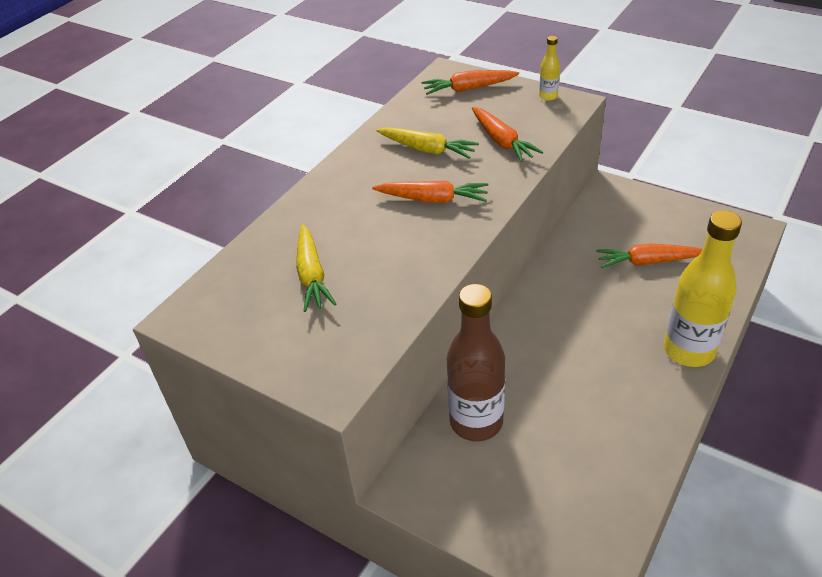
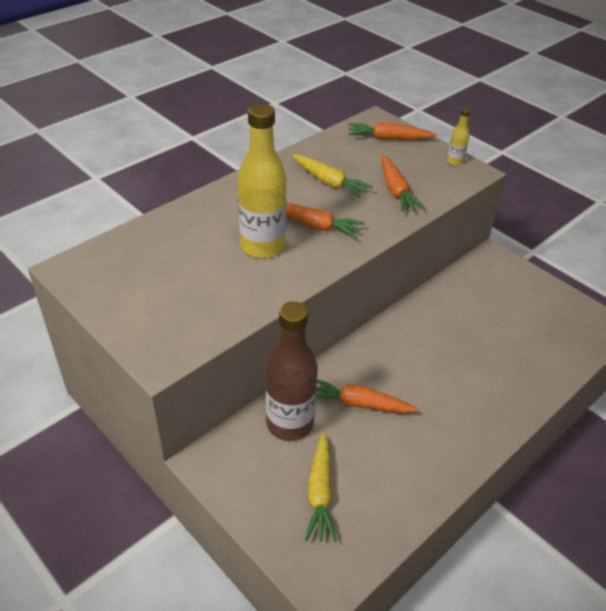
camera: 10 degrees right, 0 degrees up
yellow carrot [296,224,336,312] -> yellow carrot moved to [305,432,337,542]
orange carrot [596,244,703,268] -> orange carrot moved to [316,379,419,413]
yellow bottle [664,210,742,367] -> yellow bottle moved to [238,103,287,258]

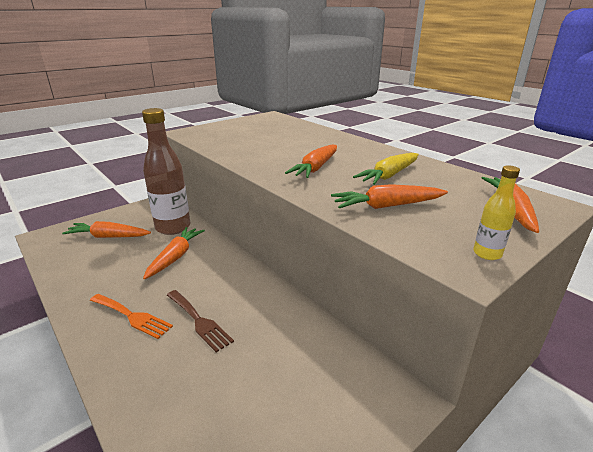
camera: 95 degrees right, 15 degrees down
yellow bottle [238,103,287,258] -> none
yellow carrot [305,432,337,542] -> orange carrot [62,221,151,238]
none -> orange fork [90,294,173,339]
none -> brown fork [167,290,234,353]

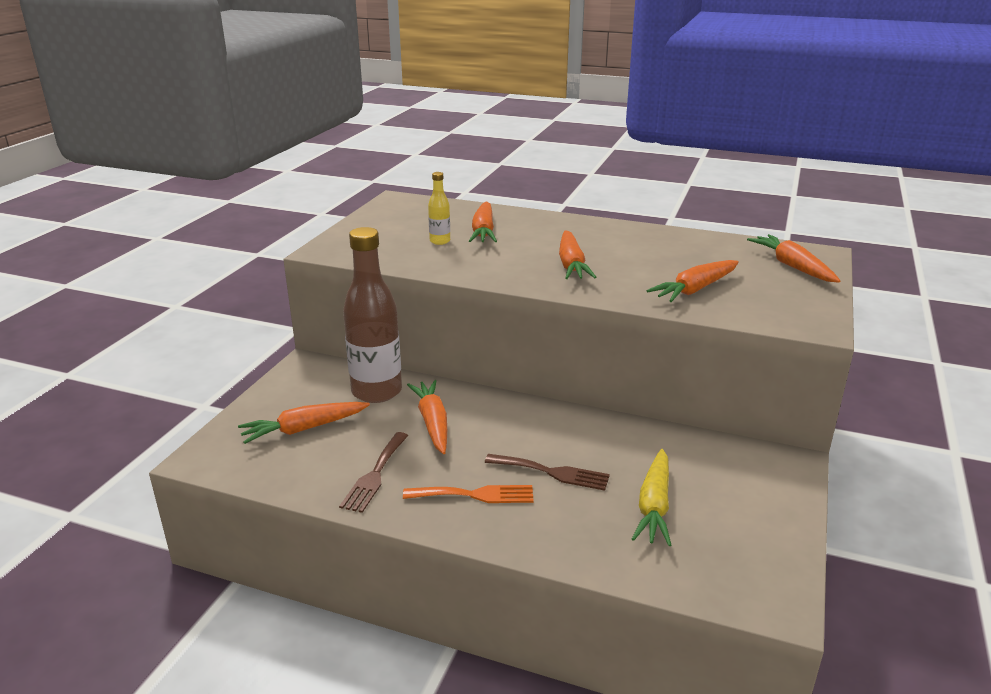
camera: 30 degrees left, 0 degrees up
yellow carrot [353,153,419,185] -> yellow carrot moved to [632,449,671,546]
yellow bottle [473,165,520,260] -> yellow bottle moved to [428,172,450,245]
none -> brown fork [339,432,408,513]
none -> orange carrot [469,202,497,242]

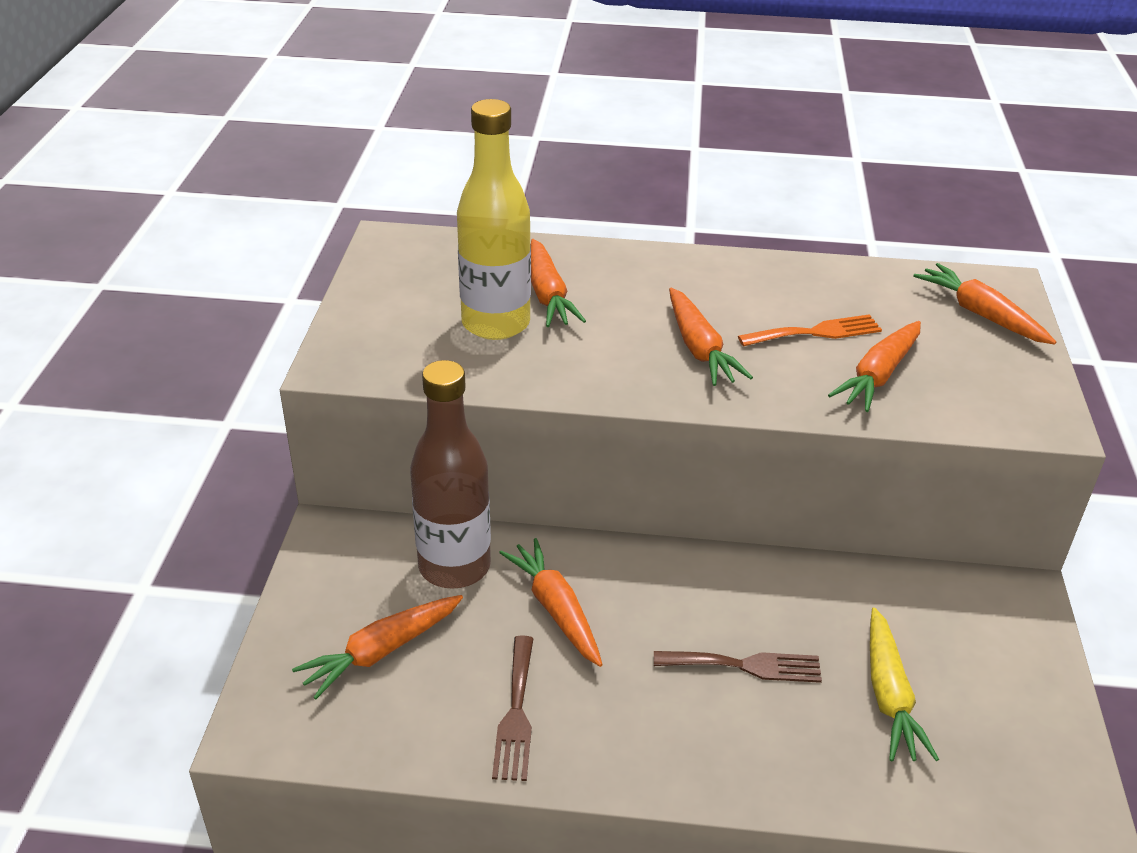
camera: 15 degrees left, 10 degrees up
orange fork [403,485,534,503] -> orange fork moved to [738,314,882,347]
yellow bottle [428,172,450,245] -> yellow bottle [457,99,531,340], size x2.25

